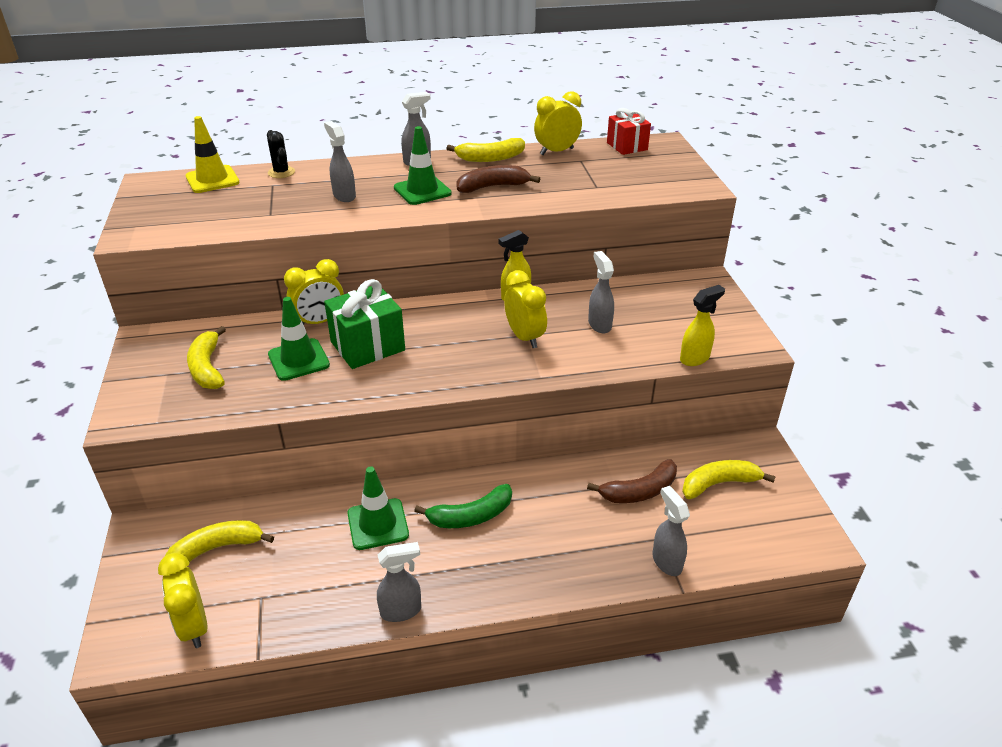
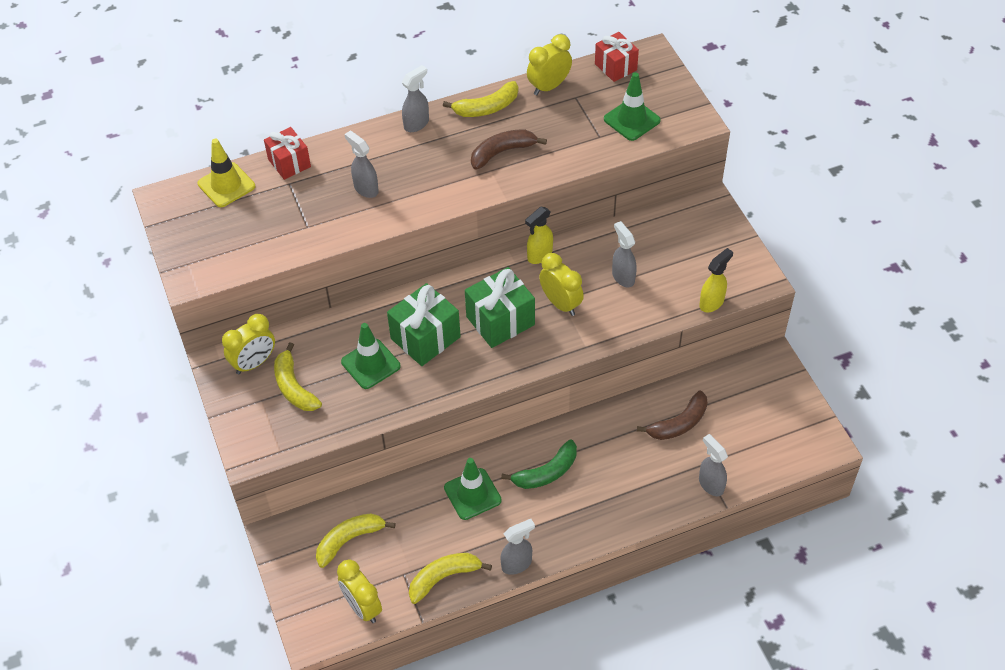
camera: 10 degrees left, 15 degrees up
black cactus [267,130,295,178] -> red gift [264,127,311,180]
yellow clock [284,259,344,325] -> yellow clock moved to [222,314,275,374]
green traffic cone [394,126,452,205] -> green traffic cone moved to [604,72,661,141]
yellow banana [682,460,776,499] -> yellow banana moved to [409,553,492,604]
none -> green gift [465,267,535,348]

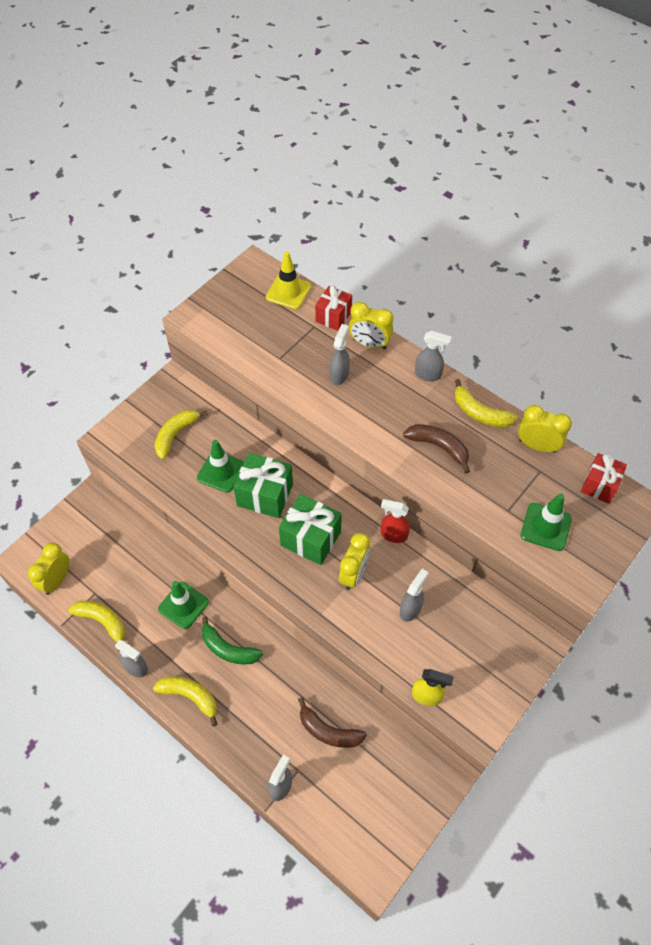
camera: 60 degrees right, 5 degrees up
yellow clock [222,314,275,374] -> yellow clock moved to [349,302,393,349]
yellow banana [316,513,396,568] -> yellow banana moved to [153,676,217,726]
yellow spray bottle [525,207,553,264] -> red spray bottle [381,499,410,543]

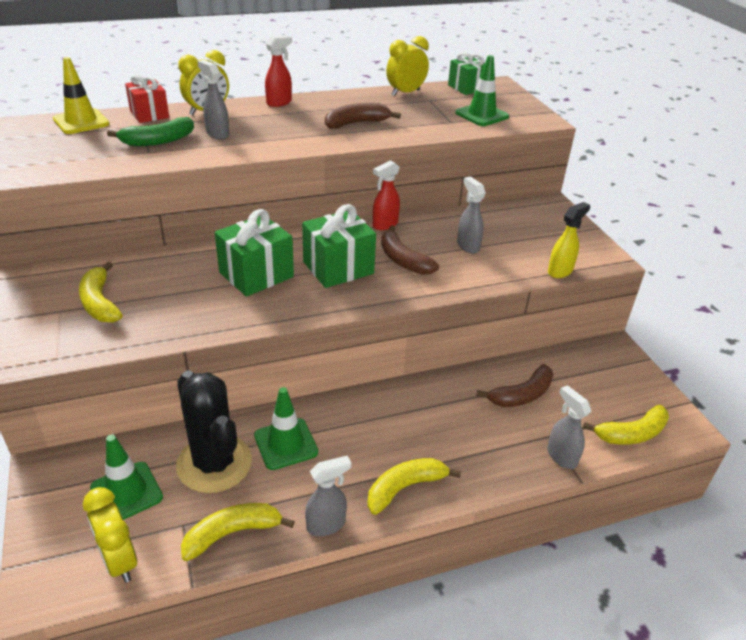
camera: 60 degrees left, 20 degrees down
green traffic cone [197,440,244,493] -> green traffic cone moved to [90,435,163,520]
green banana [202,616,263,664] -> green banana moved to [107,117,194,146]
yellow clock [339,533,370,590] -> brown banana [381,225,439,275]
grey spray bottle [415,331,452,381] -> red spray bottle [265,35,292,107]
yellow banana [455,379,518,428] -> yellow banana moved to [583,405,669,444]
red gift [581,453,627,504] -> green gift [448,52,485,95]
none -> black cactus [176,371,252,493]

